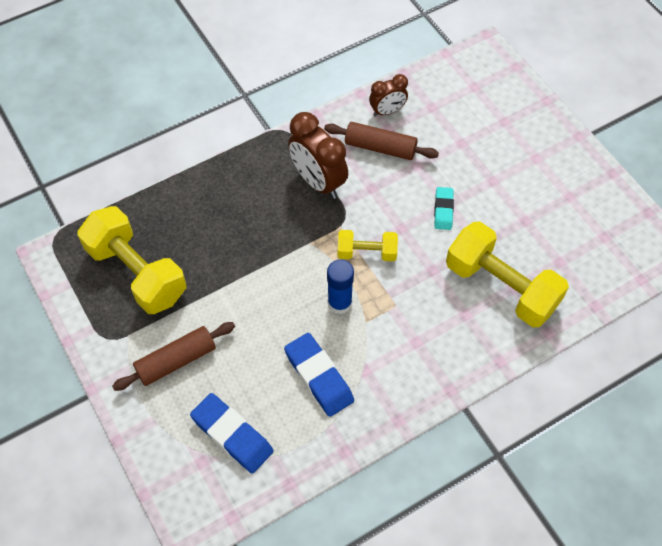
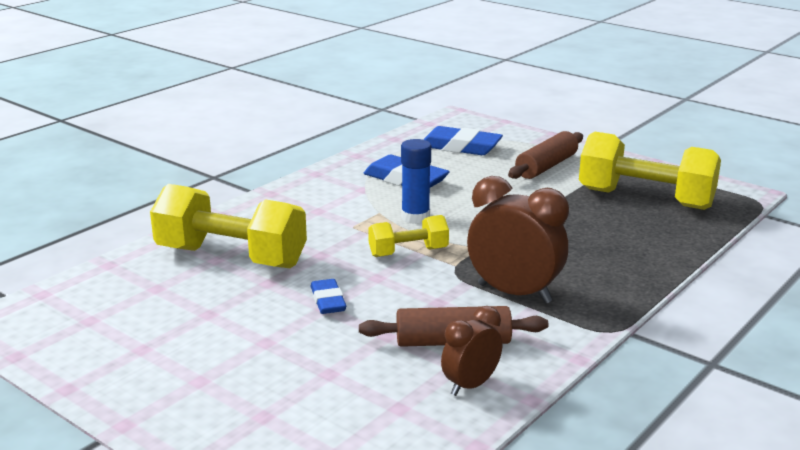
camera: 160 degrees right, 35 degrees down
turquoise eraser [434,187,454,230] -> blue eraser [310,279,346,314]

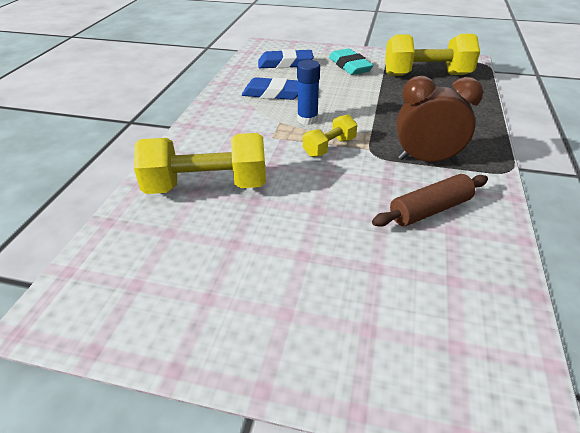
camera: 25 degrees left, 15 degrees up
blue eraser [310,279,346,314] -> none
brown clock [441,306,502,396] -> none
brown rolling pin [508,131,583,179] -> turquoise eraser [329,48,374,75]

